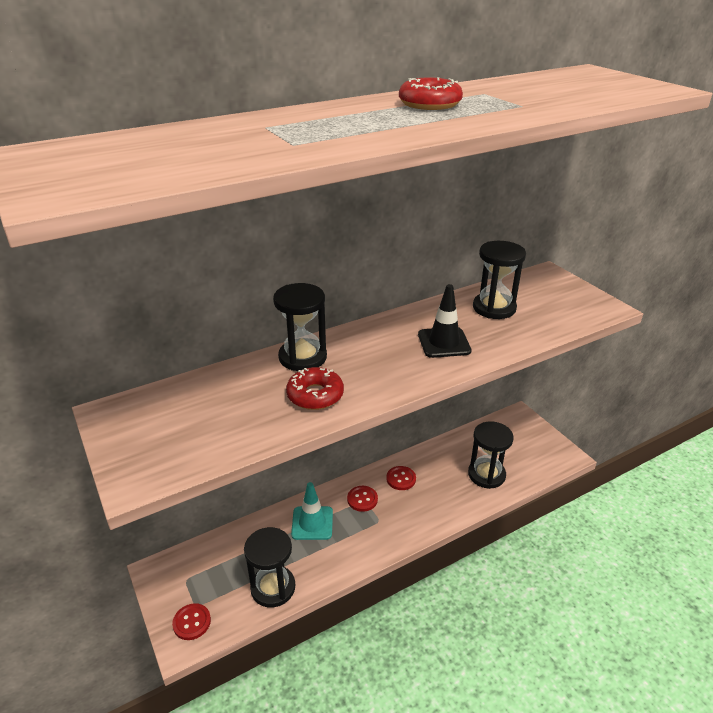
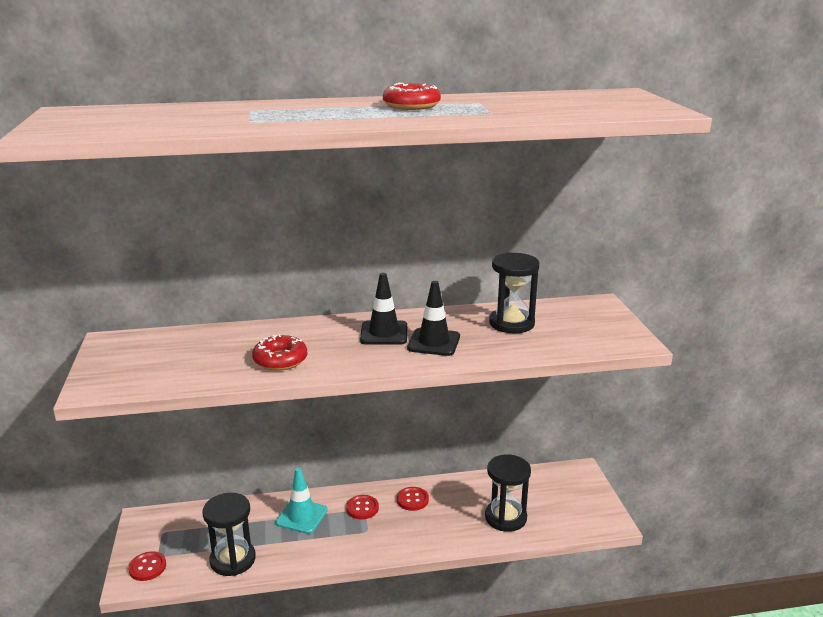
camera: 20 degrees right, 10 degrees down
black hourglass [273,283,327,371] -> none
none -> black traffic cone [360,273,407,345]

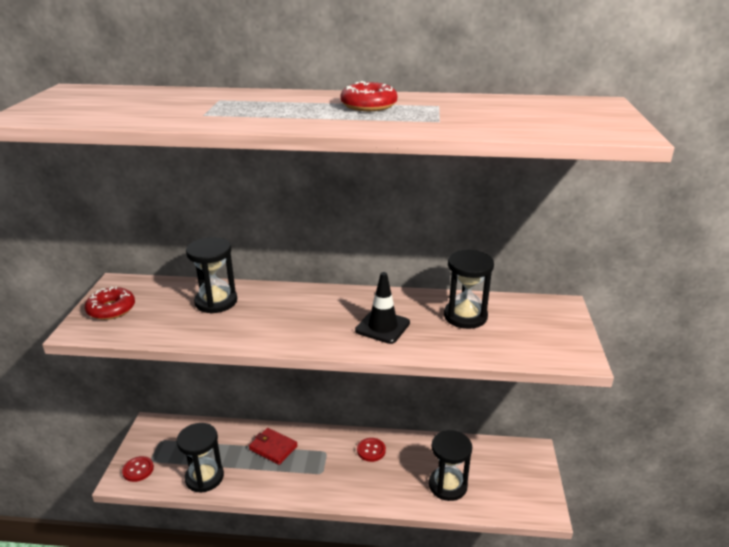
camera: 15 degrees right, 5 degrees up
red donut [252,334,307,371] -> red donut moved to [85,286,135,320]
turquoise traffic cone [276,467,328,534] -> red wallet [249,428,298,465]
red button [346,495,379,520] -> none
black traffic cone [360,273,407,345] -> none
none -> black hourglass [186,237,237,314]

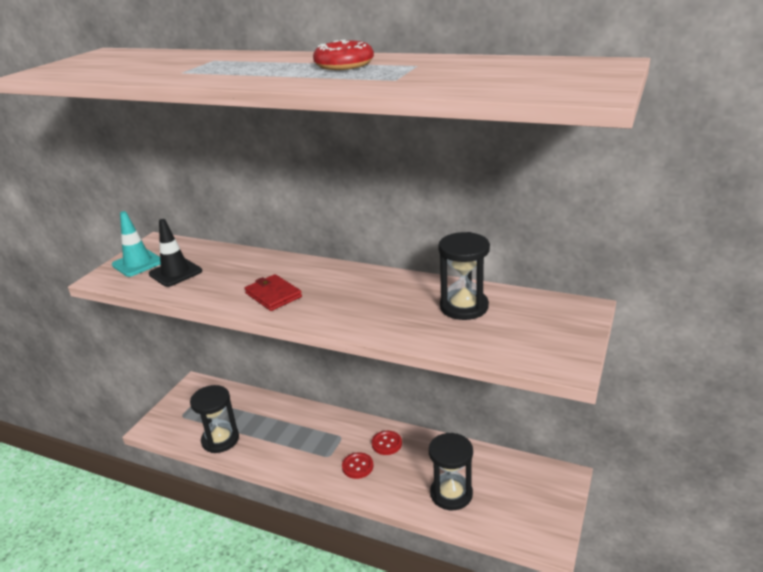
camera: 20 degrees right, 0 degrees up
red donut [85,286,135,320] -> turquoise traffic cone [112,211,160,277]
red button [122,456,154,482] -> red button moved to [342,452,374,479]
black hourglass [186,237,237,314] -> none
red wallet [249,428,298,465] -> red wallet moved to [245,274,302,311]
black traffic cone [355,272,410,344] -> black traffic cone moved to [149,219,202,287]

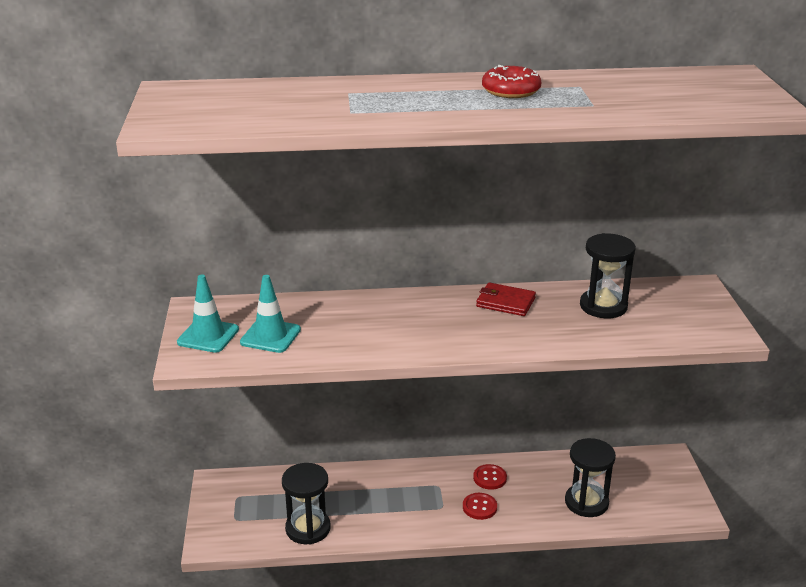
camera: 30 degrees left, 0 degrees up
black traffic cone [149,219,202,287] -> turquoise traffic cone [240,275,301,353]
red wallet [245,274,302,311] -> red wallet moved to [476,282,536,316]

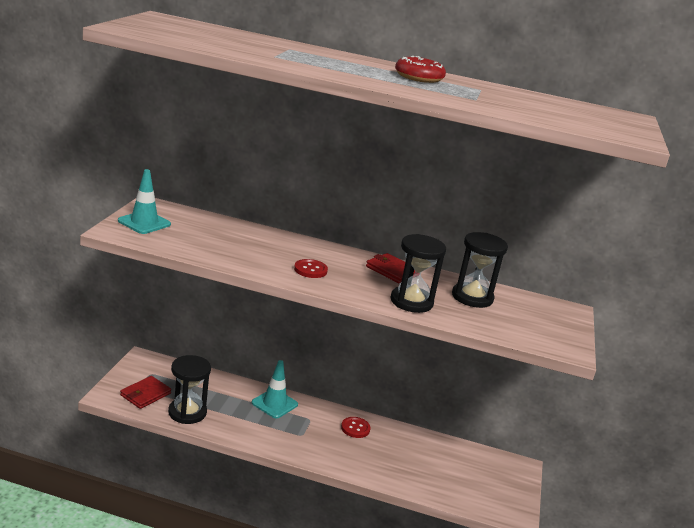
camera: 15 degrees right, 5 degrees down
turquoise traffic cone [240,275,301,353] -> turquoise traffic cone moved to [252,360,298,418]
red button [463,493,497,520] -> red button moved to [294,259,328,278]
black hourglass [565,438,616,517] -> black hourglass moved to [390,234,446,313]
none -> red wallet [120,376,171,409]

